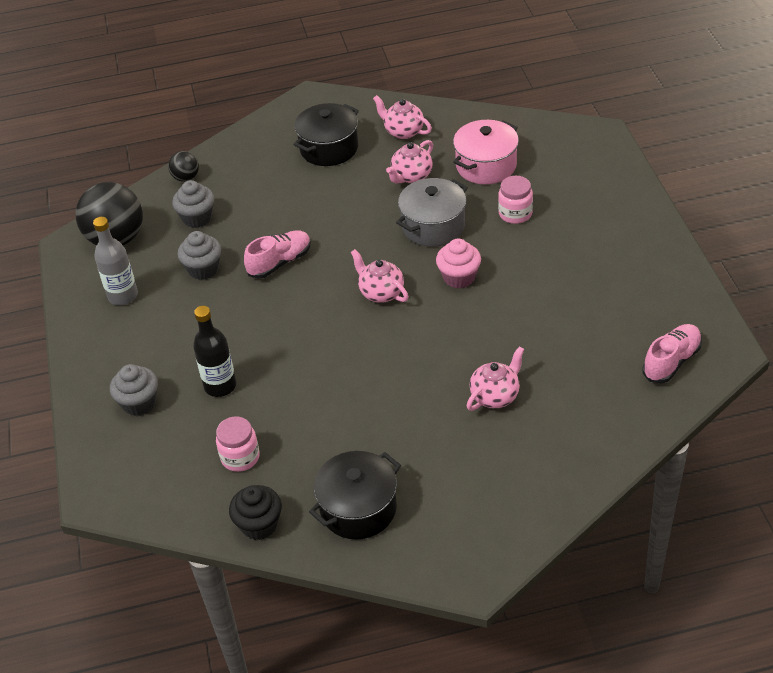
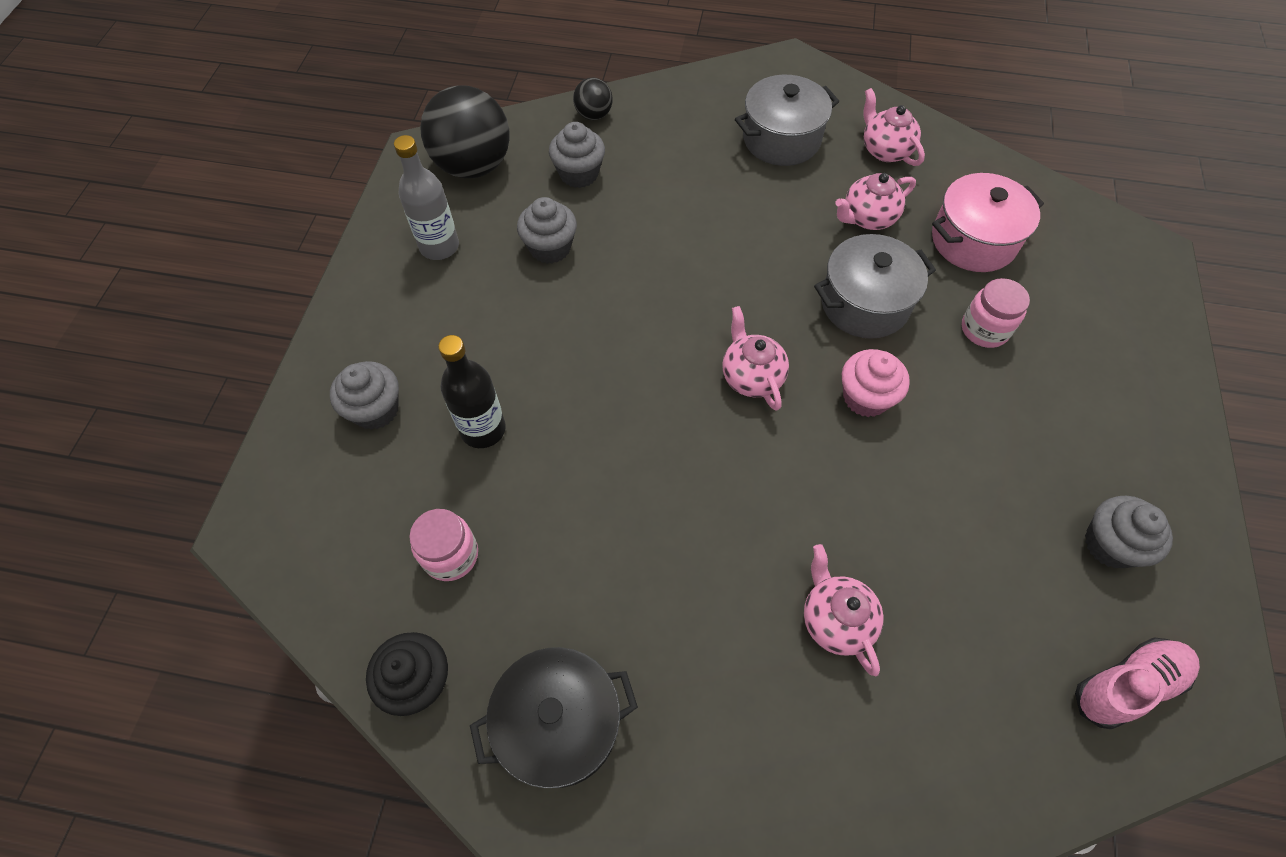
camera: 20 degrees right, 15 degrees up
pink shoe [244,230,311,279] -> none
black pot [293,103,359,166] -> grey pot [735,75,839,166]
pink teapot [467,346,525,411] -> pink teapot turned 90 degrees counterclockwise [804,544,884,676]
none -> grey cupcake [1085,496,1173,568]

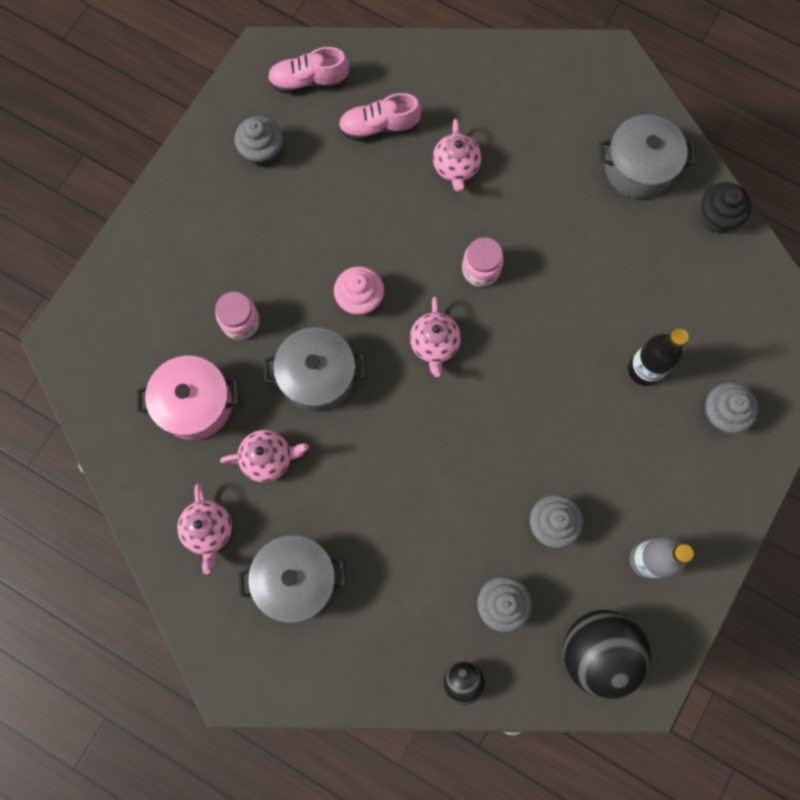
camera: 160 degrees left, 15 degrees up
pink jar [409,509,478,581] -> pink jar moved to [462,237,504,287]
black pot [470,647,638,788] -> grey pot [599,115,696,199]
none -> pink shoe [338,93,421,141]

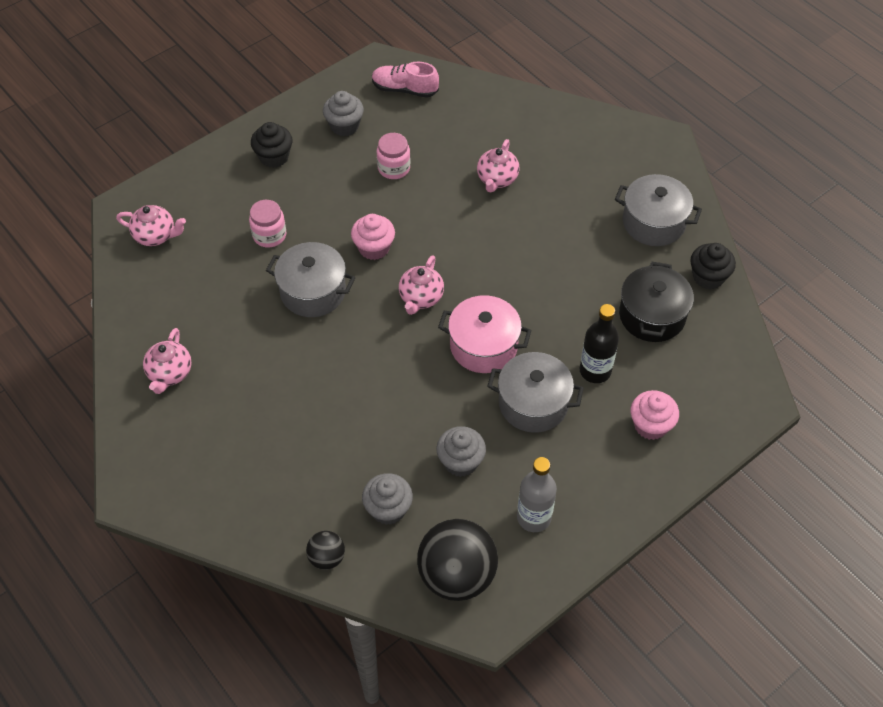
camera: 20 degrees right, 20 degrees down
pink pot [137,356,239,440] -> pink pot moved to [438,295,532,373]
pink teapot [220,430,309,482] -> pink teapot moved to [116,205,186,246]
grey pot [238,535,346,623] -> grey pot moved to [487,352,584,433]
pink shoe [338,93,421,141] -> none
pink jar [462,237,504,287] -> pink jar moved to [377,133,410,179]
grey cupcake [704,383,758,433] -> pink cupcake [631,390,679,440]
none -> black cupcake [251,122,292,168]
none -> black pot [619,262,694,342]

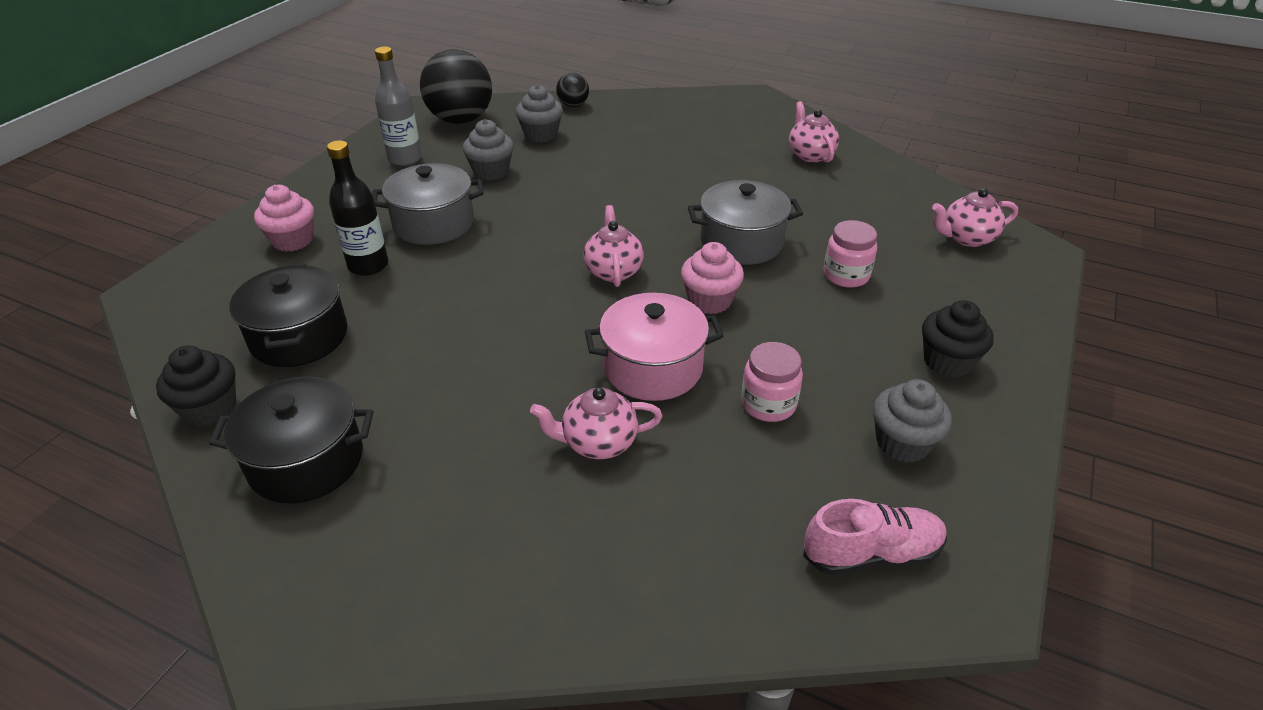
camera: 155 degrees right, 15 degrees down
pink pot [438,295,532,373] -> pink pot moved to [585,293,723,401]
pink teapot [477,139,520,192] -> pink teapot turned 90 degrees counterclockwise [530,387,662,459]
grey pot [615,174,702,246] -> black pot [209,377,373,504]

